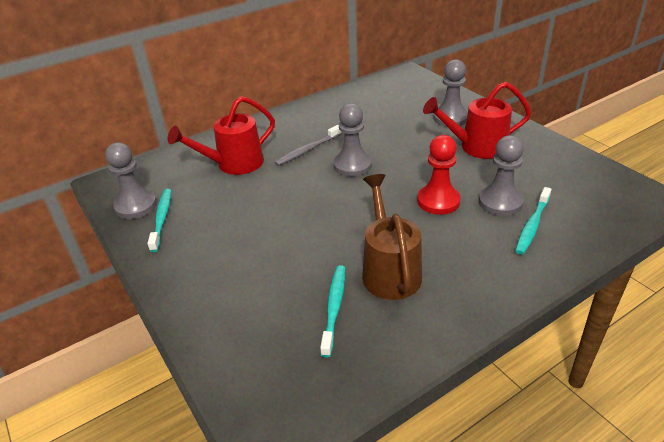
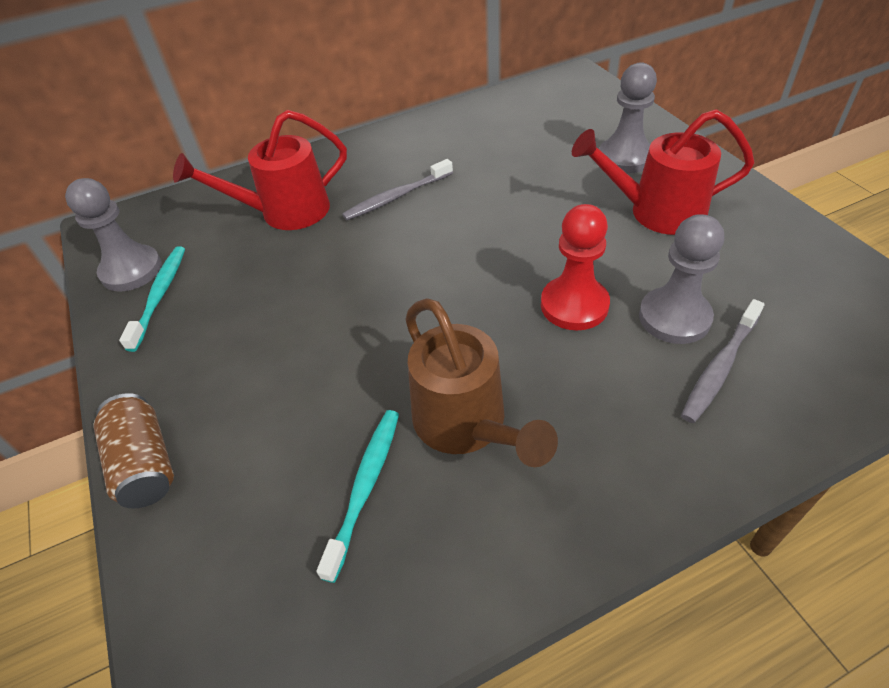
camera: 10 degrees right, 10 degrees up
grey pawn [333,103,372,177] -> none
brown watering can [362,174,422,300] -> brown watering can turned 150 degrees clockwise [405,298,558,467]
turquoise toothbrush [515,187,552,255] -> grey toothbrush [681,299,764,423]
none -> brown can [94,393,174,509]

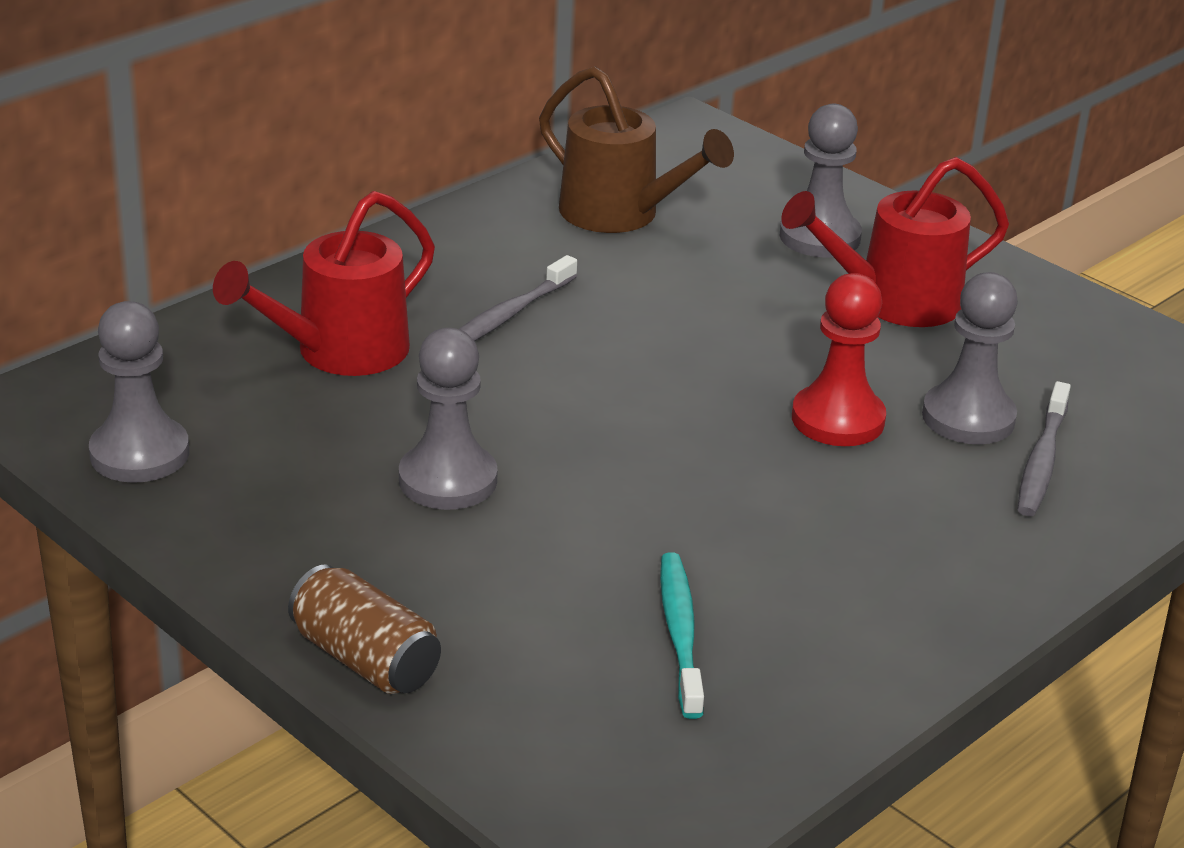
camera: 25 degrees left, 15 degrees down
turquoise toothbrush [119,246,185,352] -> none
brown watering can [405,298,558,467] -> brown watering can moved to [539,66,734,233]
none -> grey pawn [399,328,498,510]

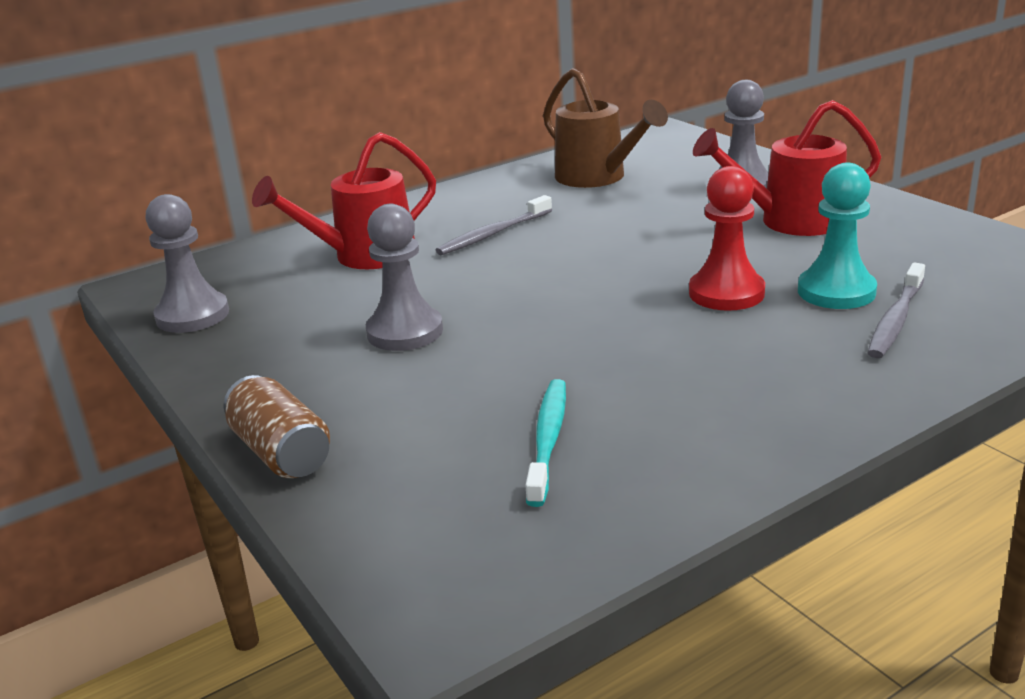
camera: 15 degrees right, 5 degrees down
grey pawn [922,272,1018,444] -> turquoise pawn [798,163,877,309]

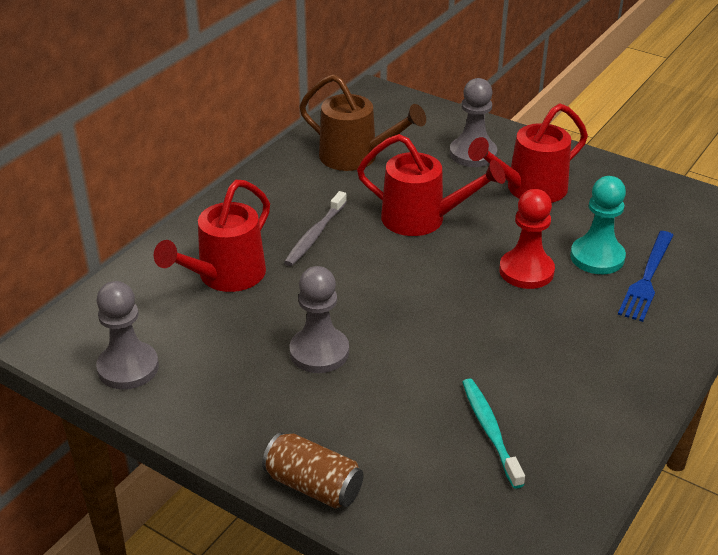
camera: 25 degrees left, 10 degrees up
grey toothbrush [867,263,925,358] -> blue fork [618,231,674,322]
none -> red watering can [357,134,506,236]

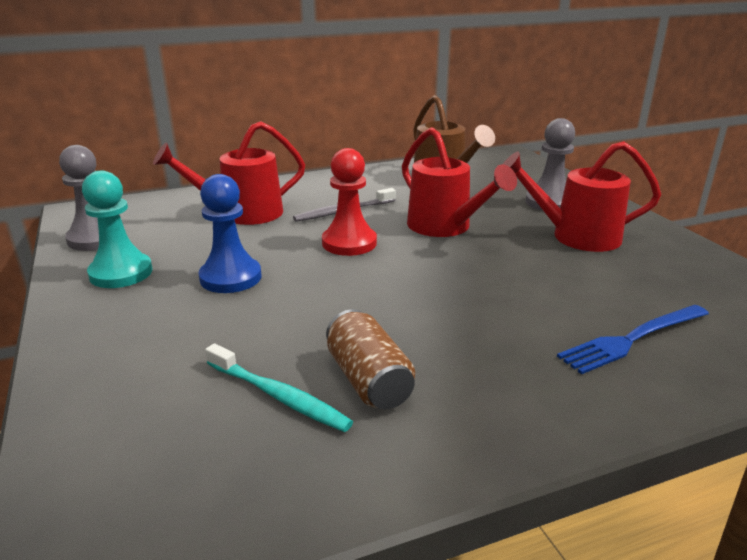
camera: 35 degrees right, 10 degrees down
brown can [262,432,363,508] -> brown can moved to [326,309,415,410]
grey pawn [289,266,349,373] -> blue pawn [198,174,261,293]
turquoise toothbrush [462,378,525,489] -> turquoise toothbrush turned 105 degrees clockwise [205,344,353,432]
red pawn [499,189,555,289] -> red pawn moved to [322,148,377,256]
turquoise pawn [570,176,626,274] -> turquoise pawn moved to [82,171,152,288]

